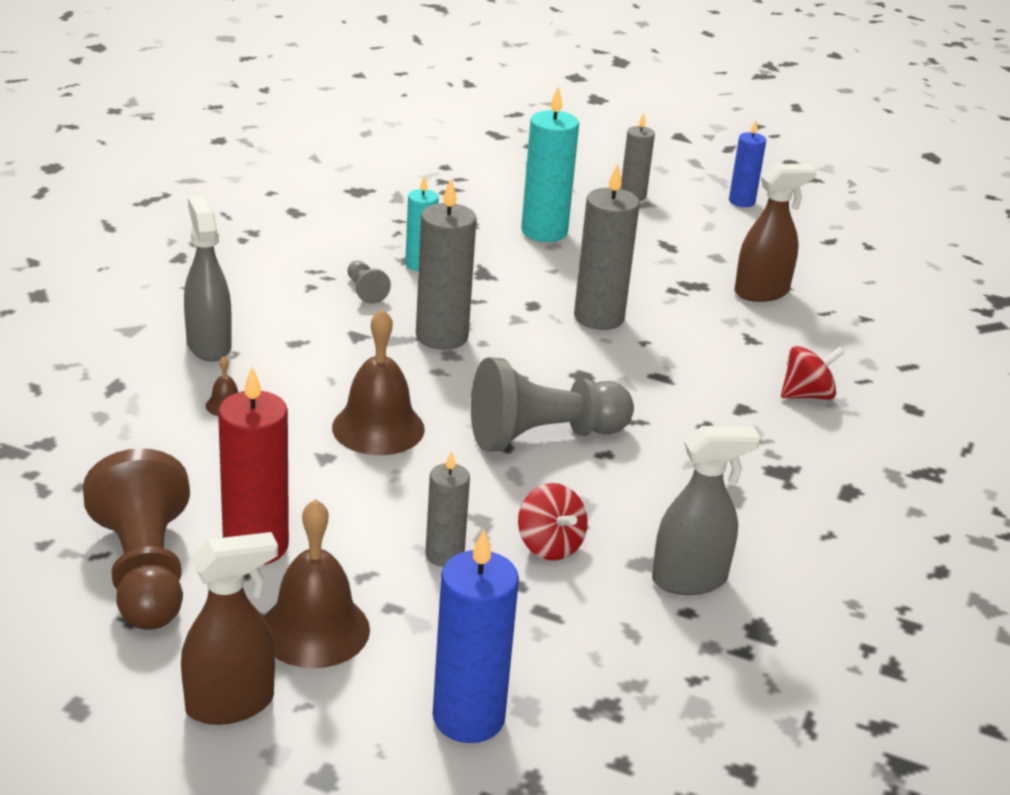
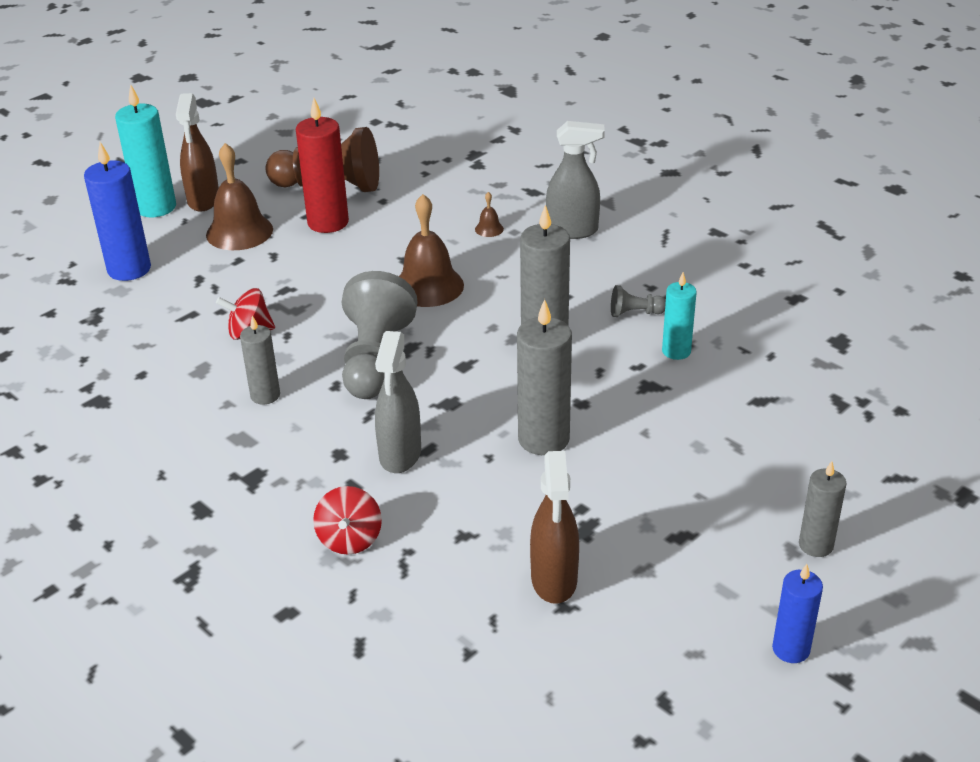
camera: 115 degrees right, 5 degrees up
grey candle [426,450,470,567] -> grey candle moved to [240,316,280,404]
turquoise candle [521,87,579,242] -> turquoise candle moved to [115,84,176,217]
grey spray bottle [652,426,760,595] -> grey spray bottle moved to [375,331,421,473]

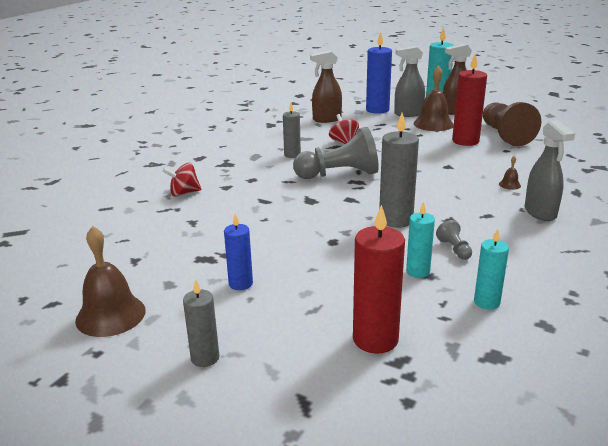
camera: 75 degrees right, 10 degrees down
grey spray bottle [375,331,421,473] -> grey spray bottle moved to [395,46,425,117]
brown bell [399,194,464,307] -> brown bell moved to [75,226,146,337]
grey candle [517,299,572,455] -> none
brown spray bottle [530,451,579,604] -> brown spray bottle moved to [310,50,342,123]
blue candle [772,564,823,663] -> blue candle moved to [224,214,253,290]
none -> red candle [353,205,405,354]
none -> turquoise candle [474,229,509,310]

